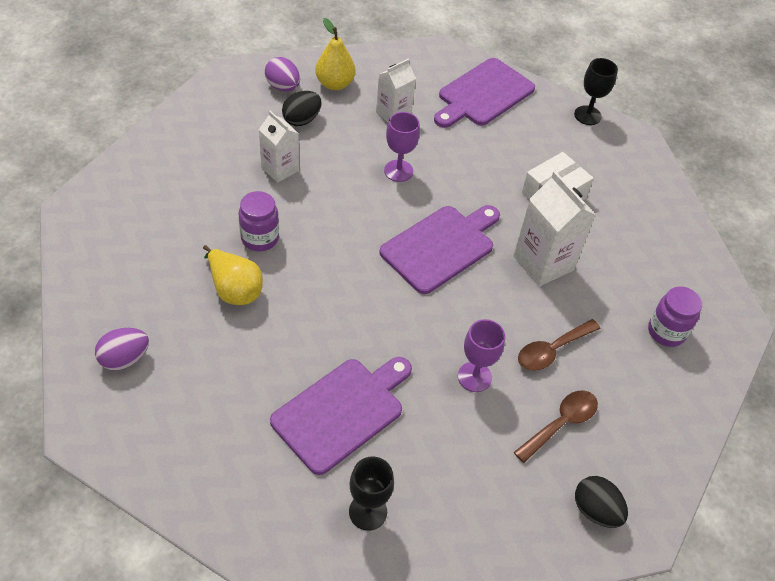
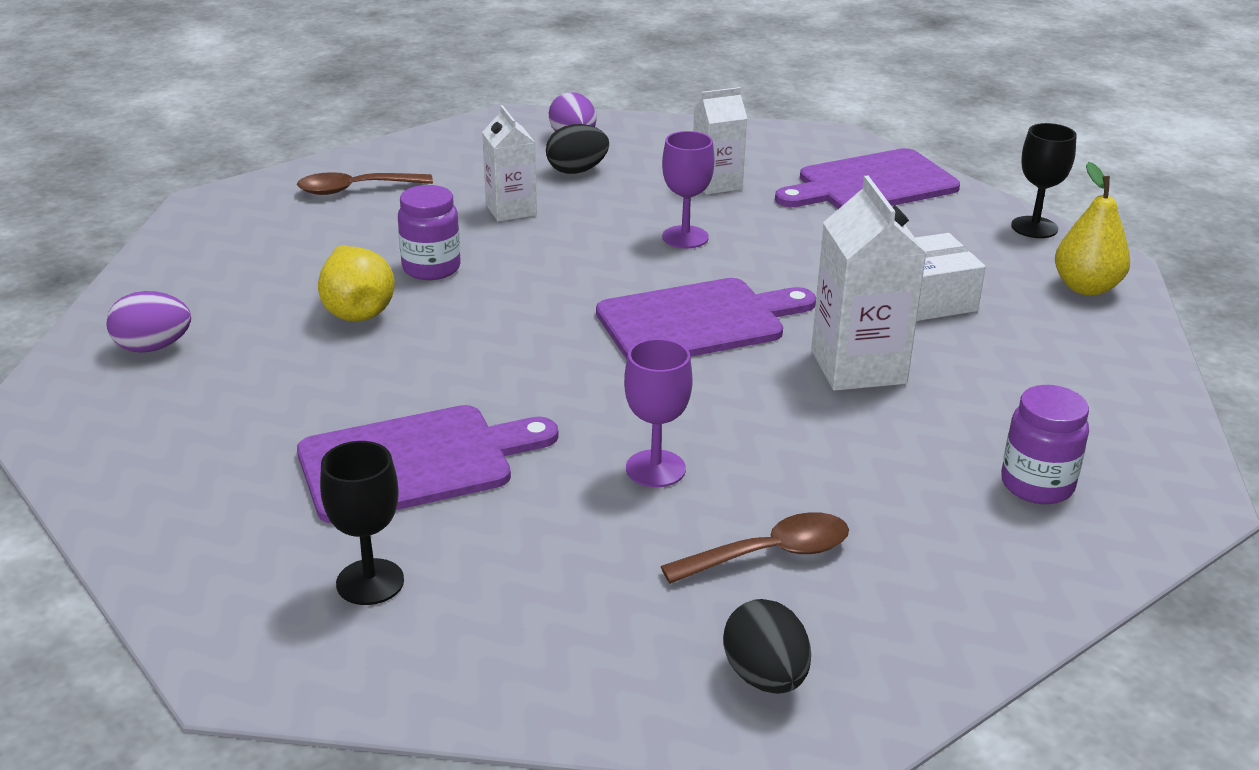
camera: 25 degrees right, 20 degrees down
yellow pear [315,18,356,90] -> yellow pear moved to [1055,162,1130,296]
brown spoon [518,319,601,371] -> brown spoon moved to [297,172,433,195]

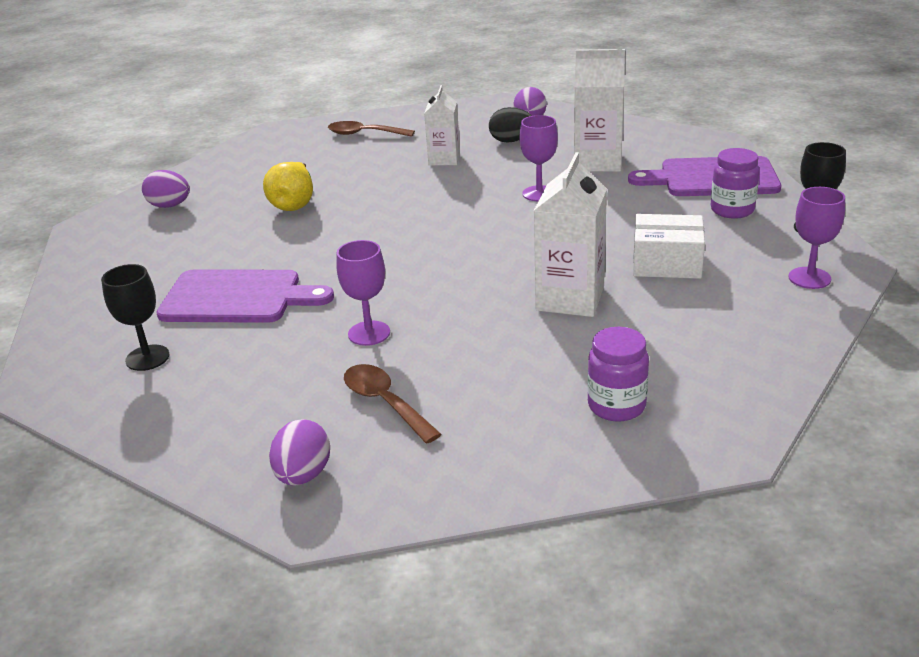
camera: 30 degrees right, 0 degrees up
purple jar [398,185,461,280] -> purple jar moved to [711,148,760,219]
purple cutting board [596,278,816,360] -> none
brown spoon [661,512,849,584] -> brown spoon turned 135 degrees counterclockwise [344,364,442,444]
white carton [693,87,747,195] -> white carton [574,49,625,172], size x1.55
black egg [723,599,811,694] -> purple egg [269,419,330,486]
yellow pear [1055,162,1130,296] -> purple goblet [789,187,845,289]

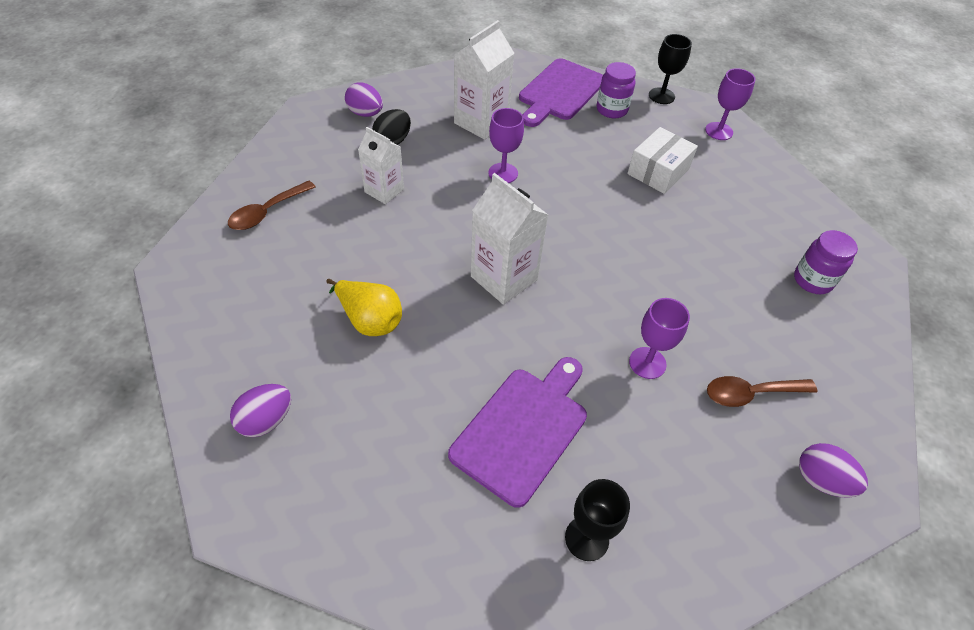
camera: 65 degrees left, 20 degrees up
white carton [534,152,607,317] -> white carton moved to [471,173,548,305]

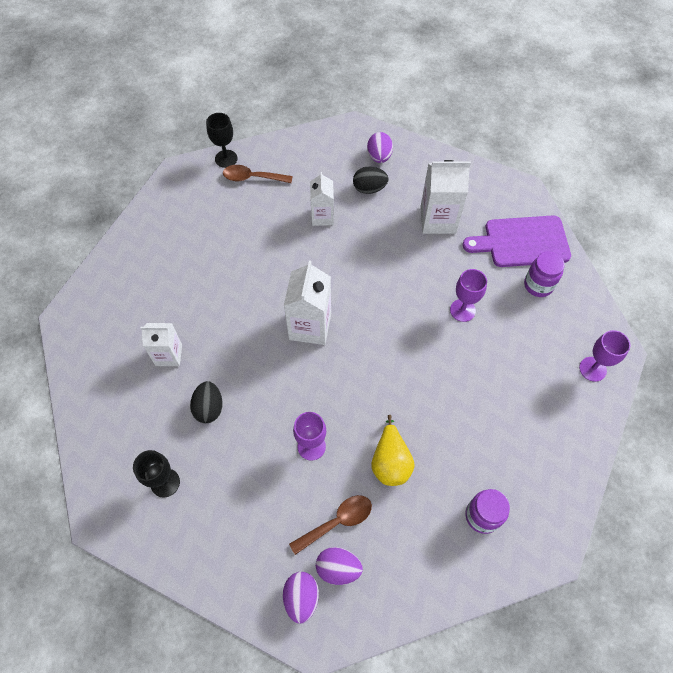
camera: 55 degrees right, 10 degrees up
purple egg [230,384,291,437] -> purple egg moved to [316,547,363,585]
yellow pear [326,279,402,336] -> yellow pear moved to [371,415,415,486]
purple cutting board [448,357,587,508] -> black egg [190,381,223,423]
purple goblet [488,108,524,183] -> purple goblet moved to [450,269,487,322]
white box [627,127,698,194] -> none
black goblet [649,34,692,104] -> black goblet moved to [206,113,238,168]
brown spoon [707,376,818,407] -> brown spoon turned 105 degrees clockwise [289,495,372,555]
none -> white carton [140,323,182,366]

